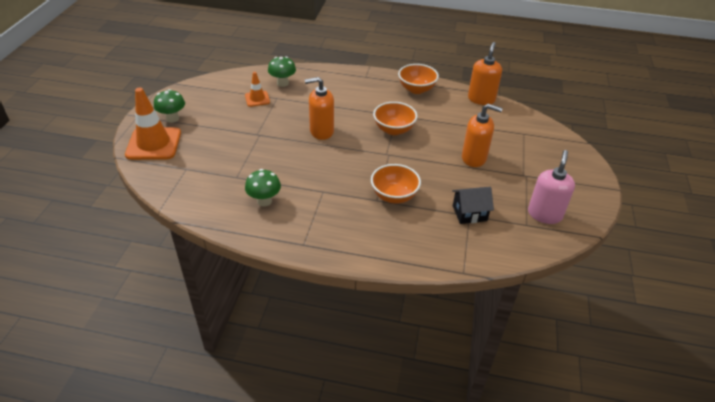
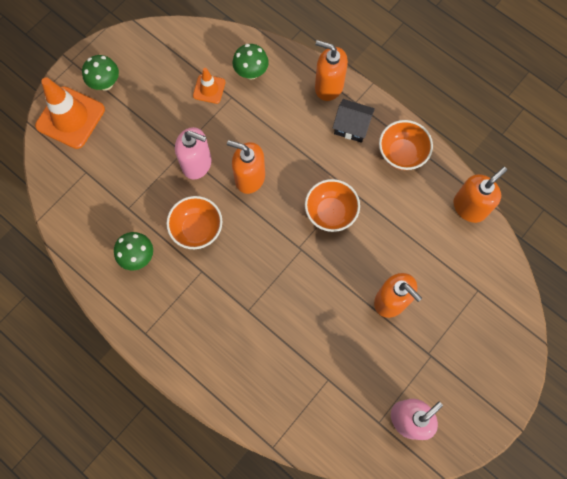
camera: 30 degrees right, 30 degrees up
orange bowl [371,164,421,204] -> orange bowl moved to [166,196,222,249]
black house [452,187,494,224] -> black house moved to [333,99,375,143]
none -> pink soap dispenser [175,127,212,180]
none -> orange soap dispenser [315,40,348,101]

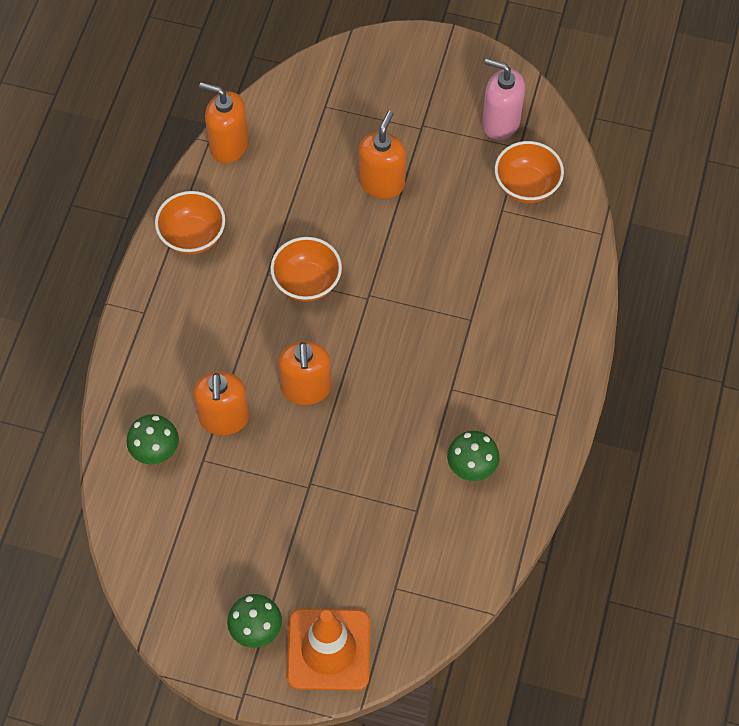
camera: 115 degrees left, 10 degrees down
orange bowl [166,196,222,249] -> orange bowl moved to [495,141,564,203]
pink soap dispenser [175,127,212,180] -> none
orange traffic cone [193,68,225,104] -> none
orange soap dispenser [315,40,348,101] -> orange soap dispenser moved to [193,372,249,435]
black house [333,99,375,143] -> none

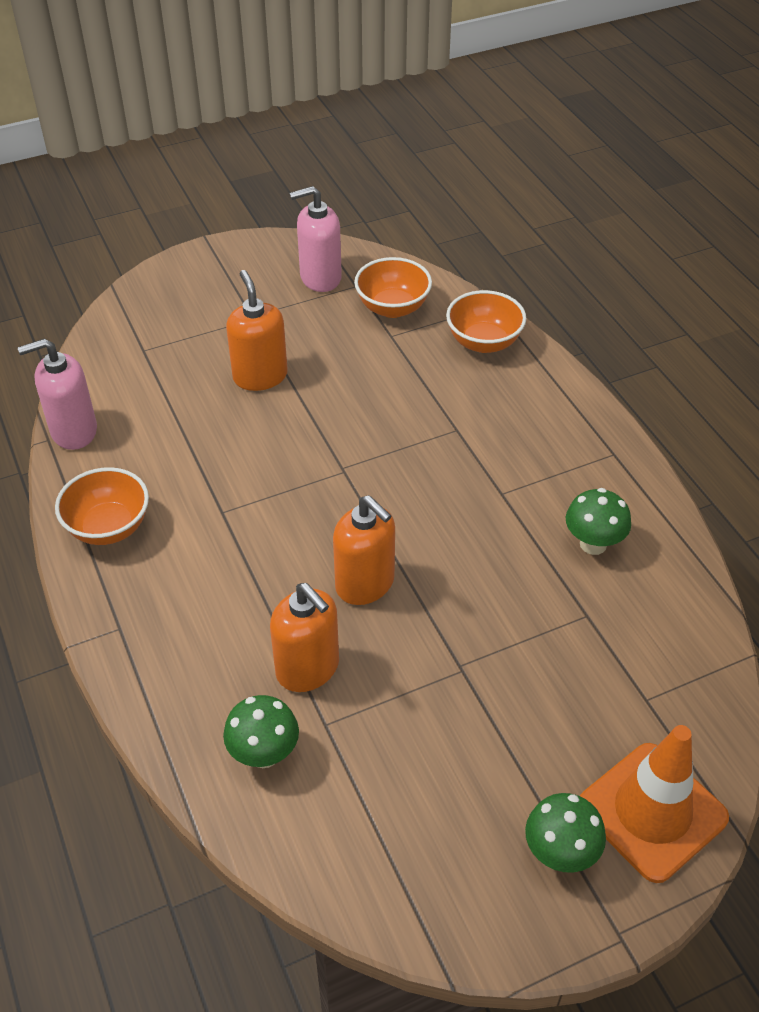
camera: 40 degrees left, 15 degrees down
orange soap dispenser [199,82,249,163] -> pink soap dispenser [18,339,97,450]
orange bowl [270,237,342,302] -> orange bowl moved to [446,290,526,353]

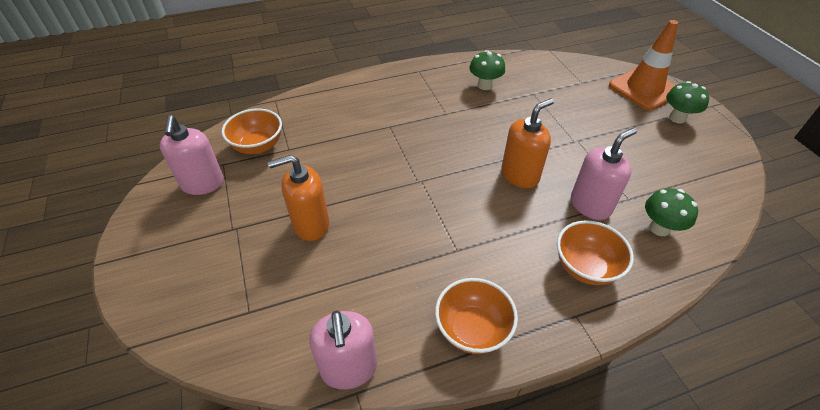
camera: 85 degrees left, 0 degrees up
orange soap dispenser [270,583,339,692] -> pink soap dispenser [571,128,637,220]
orange bowl [446,290,526,353] -> orange bowl moved to [557,220,634,285]

